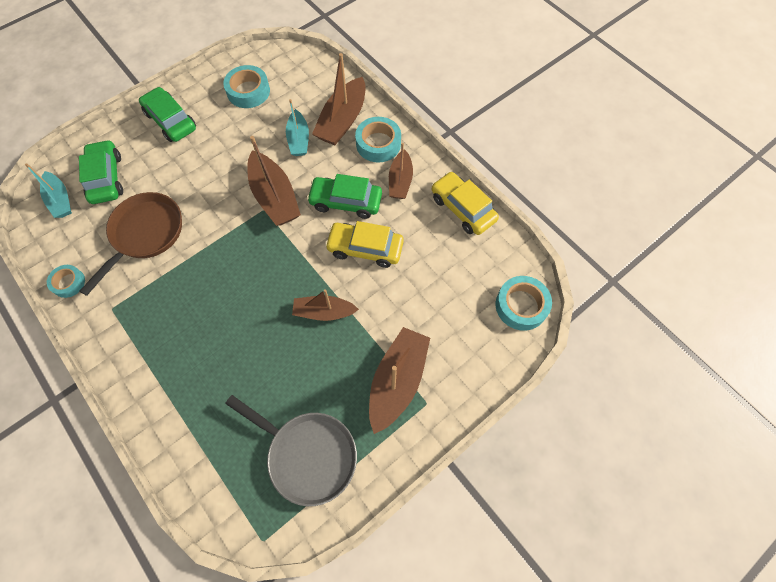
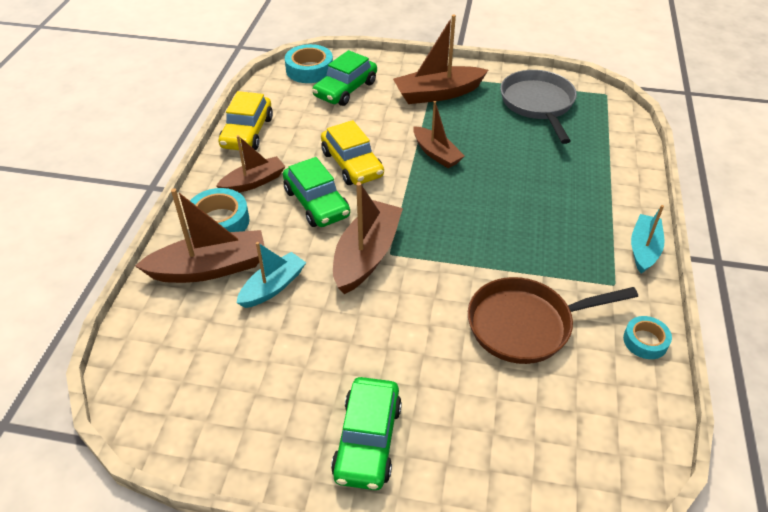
camera: 130 degrees left, 20 degrees down
turquoise boat [25,163,72,218] -> turquoise boat moved to [631,205,664,273]
green car [79,140,123,204] -> green car moved to [312,50,377,106]
turquoise tape [223,65,270,108] -> none

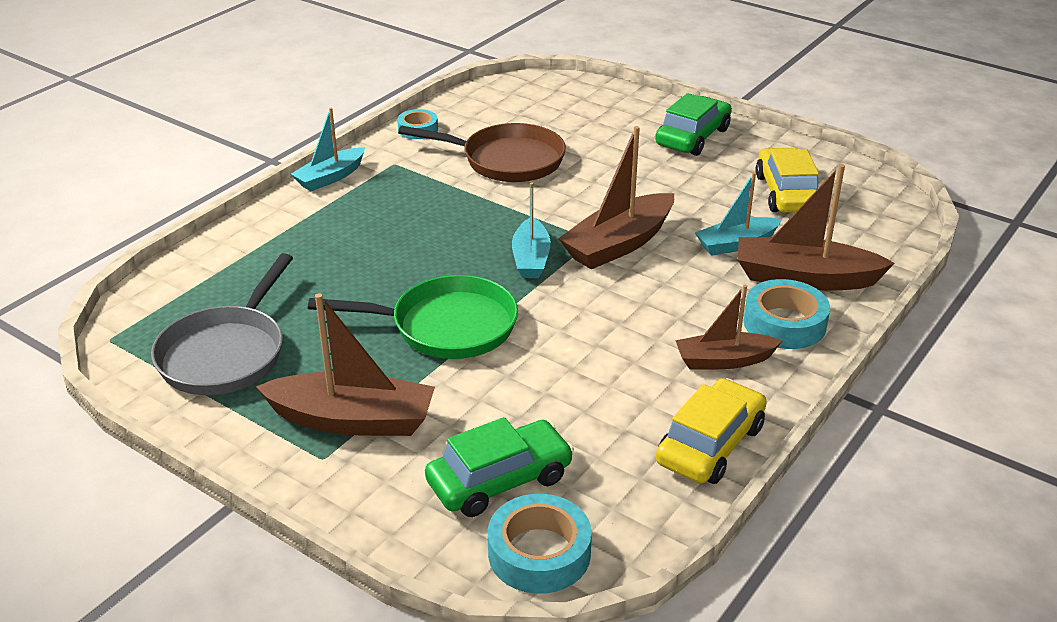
camera: 155 degrees left, 10 degrees down
green car [283,157,350,227] -> none
yellow car [321,120,384,185] -> yellow car moved to [755,148,819,213]
brown boat [413,101,465,168] -> green pan [308,275,518,359]
none -> turquoise boat [512,182,551,278]

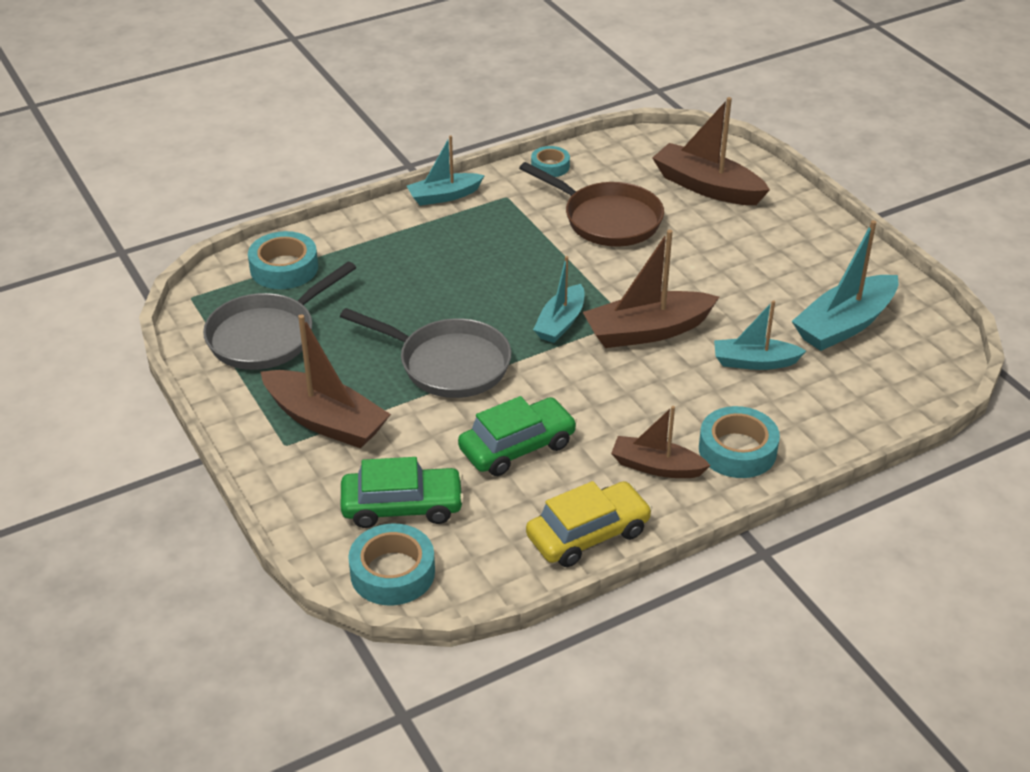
camera: 25 degrees right, 5 degrees up
green pan [308,275,518,359] -> grey pan [340,308,511,398]
green car [655,93,732,156] -> green car moved to [458,396,577,476]
brown boat [738,164,895,291] -> brown boat moved to [652,97,770,205]
yellow car [755,148,819,213] -> turquoise boat [791,220,898,351]
none -> turquoise tape [248,231,318,289]

